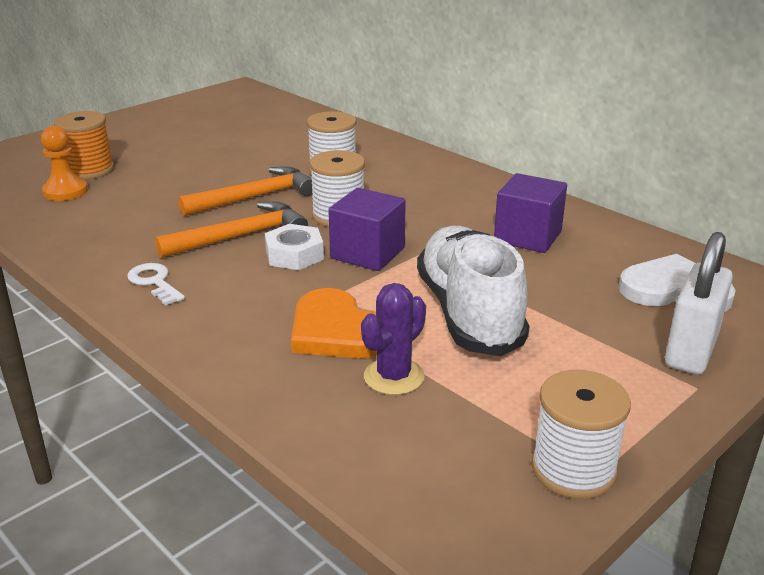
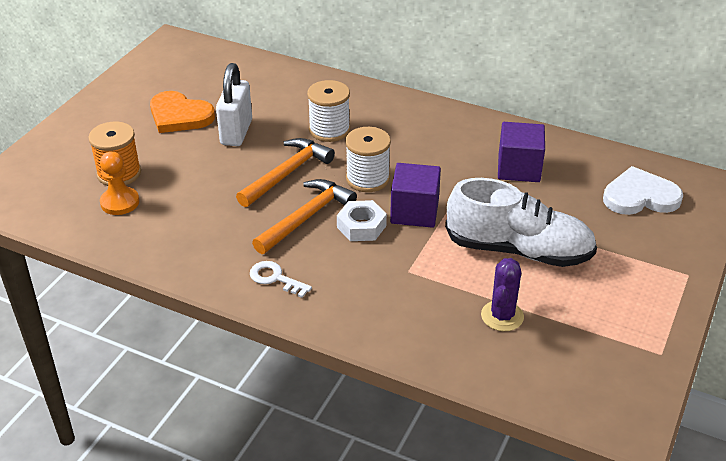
camera: 20 degrees left, 10 degrees up
orange heart [291,288,377,358] -> orange heart moved to [150,91,215,133]
white shoe [417,226,529,356] -> white shoe turned 135 degrees clockwise [445,178,597,267]
white spool [531,370,631,499] -> none
white padlock [665,232,733,375] -> white padlock moved to [216,63,252,146]

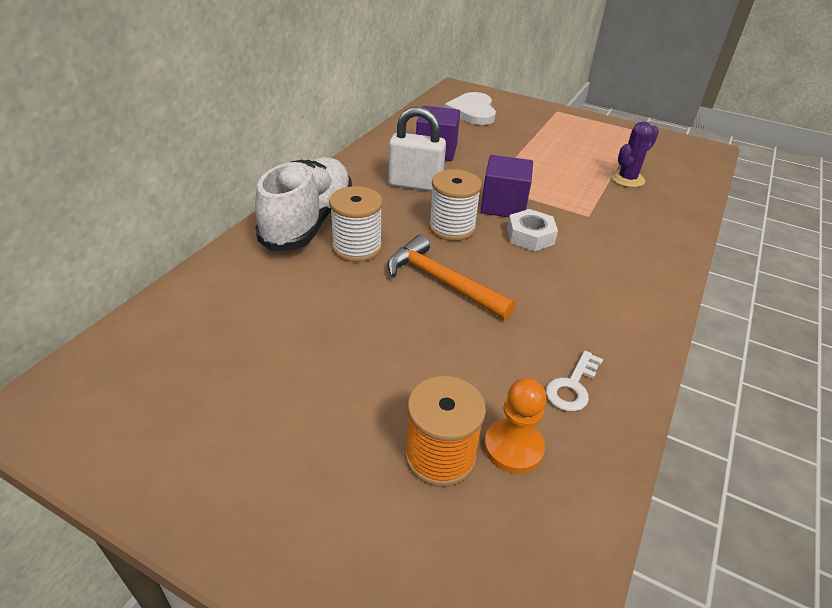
camera: 90 degrees left, 0 degrees up
orange heart [150,91,215,133] -> none
white padlock [216,63,252,146] -> white padlock moved to [388,107,446,192]
white key [250,261,312,298] -> white key moved to [546,351,603,412]
orange hammer [252,179,357,254] -> none
white shoe [445,178,597,267] -> white shoe moved to [255,157,352,251]
purple cactus [481,258,524,331] -> purple cactus turned 60 degrees counterclockwise [611,121,659,188]

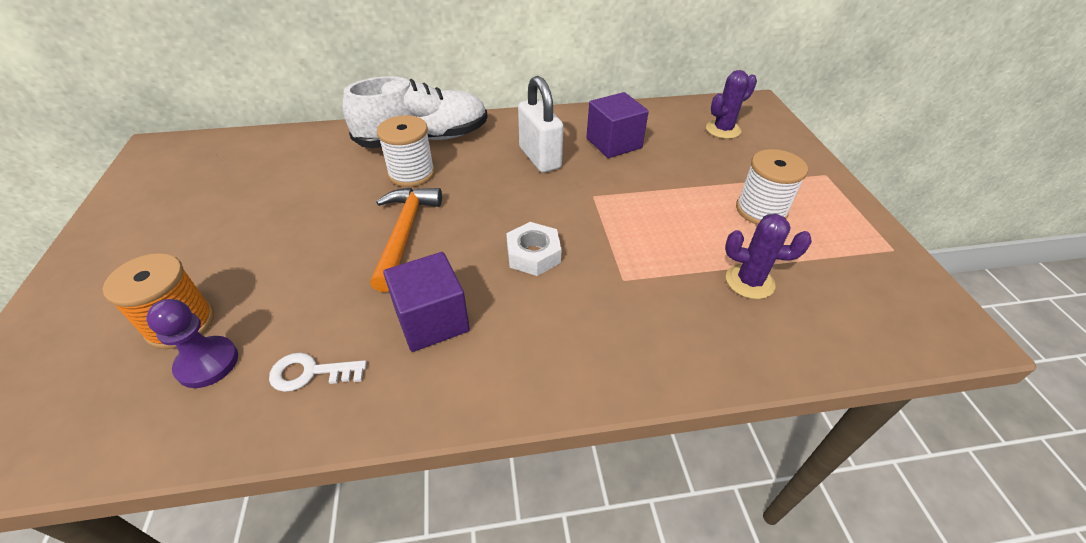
camera: 55 degrees right, 5 degrees up
white spool [429,169,482,241] -> white spool moved to [736,149,808,225]
white heart [444,92,496,125] -> purple cactus [706,70,757,139]
purple cube [480,155,533,217] -> purple cube moved to [383,252,470,352]
orange pawn [484,378,546,474] -> purple pawn [146,299,238,388]

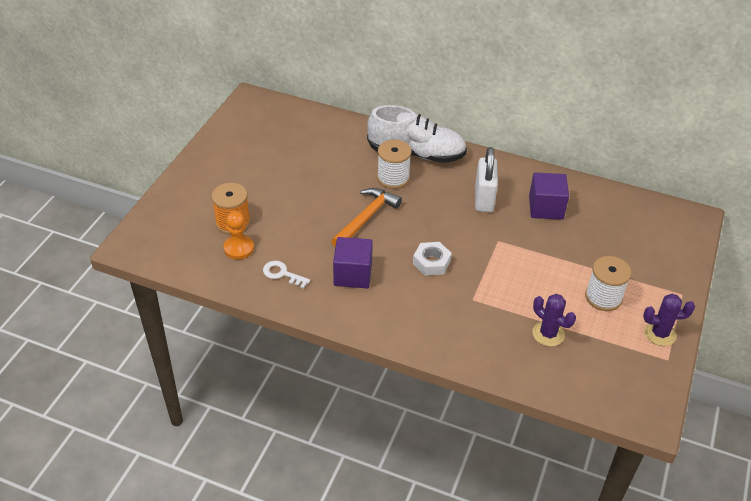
camera: 30 degrees right, 0 degrees up
purple pawn [146,299,238,388] -> orange pawn [223,211,254,259]
purple cactus [706,70,757,139] -> purple cactus moved to [643,294,695,346]

